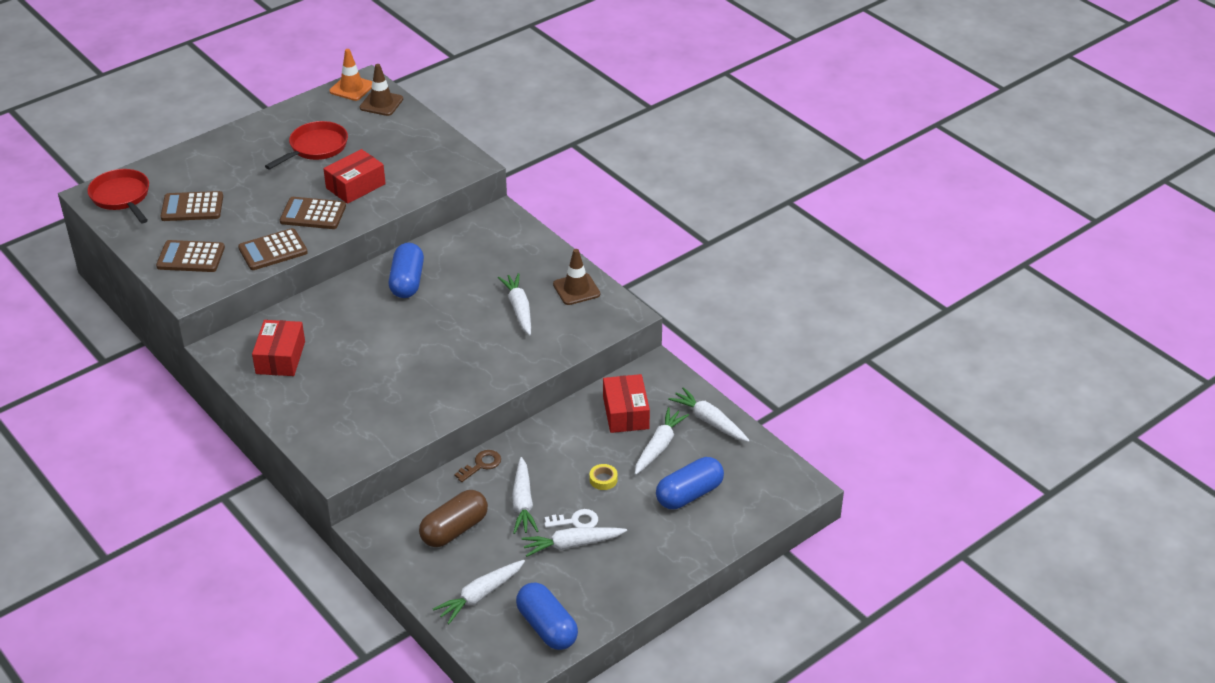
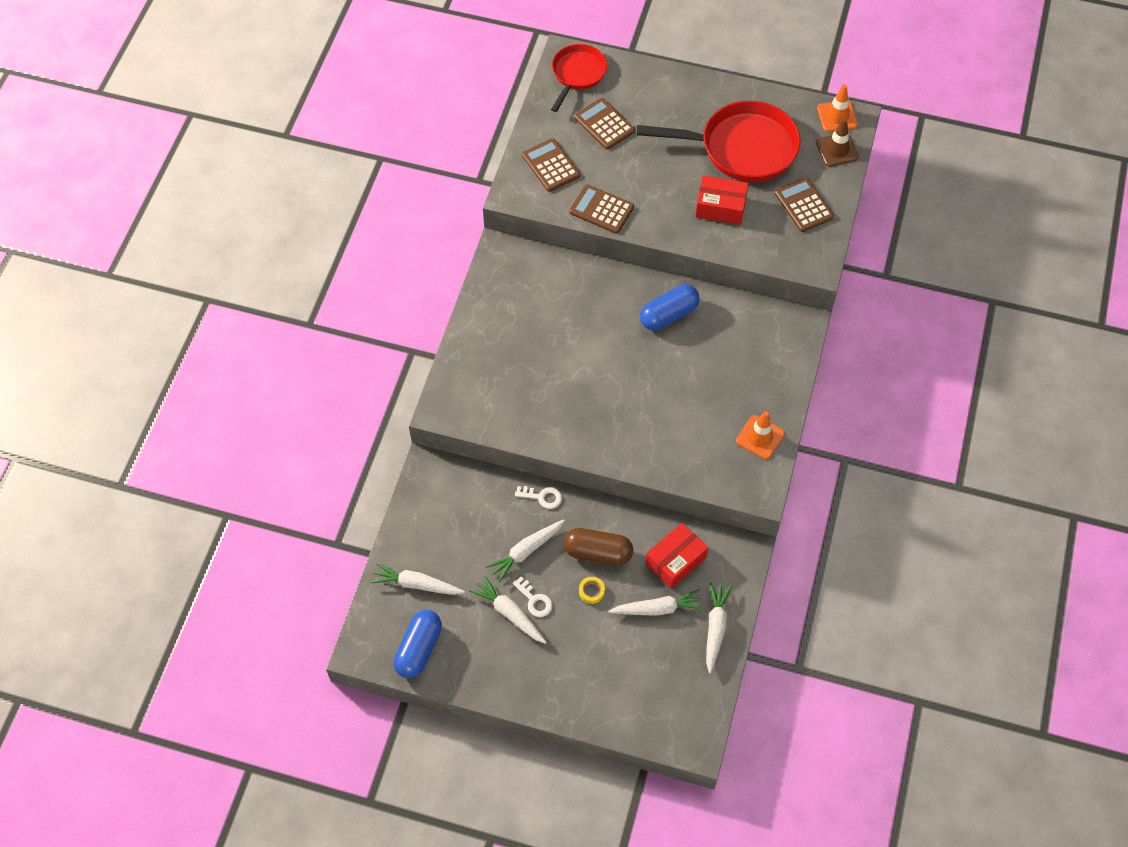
camera: 55 degrees right, 20 degrees up
red box [252,320,305,376] -> none
red pan [265,121,348,170] -> red pan [636,101,801,182], size x1.69
brown calculator [280,197,346,229] -> brown calculator moved to [775,177,834,232]
brown capsule [419,490,488,547] -> brown capsule moved to [564,528,633,566]
brown key [454,450,501,482] -> white key [515,486,562,509]
white carrot [498,273,531,335] -> none
brown traffic cone [553,249,600,305] -> orange traffic cone [736,411,785,459]
blue capsule [656,457,724,509] -> none

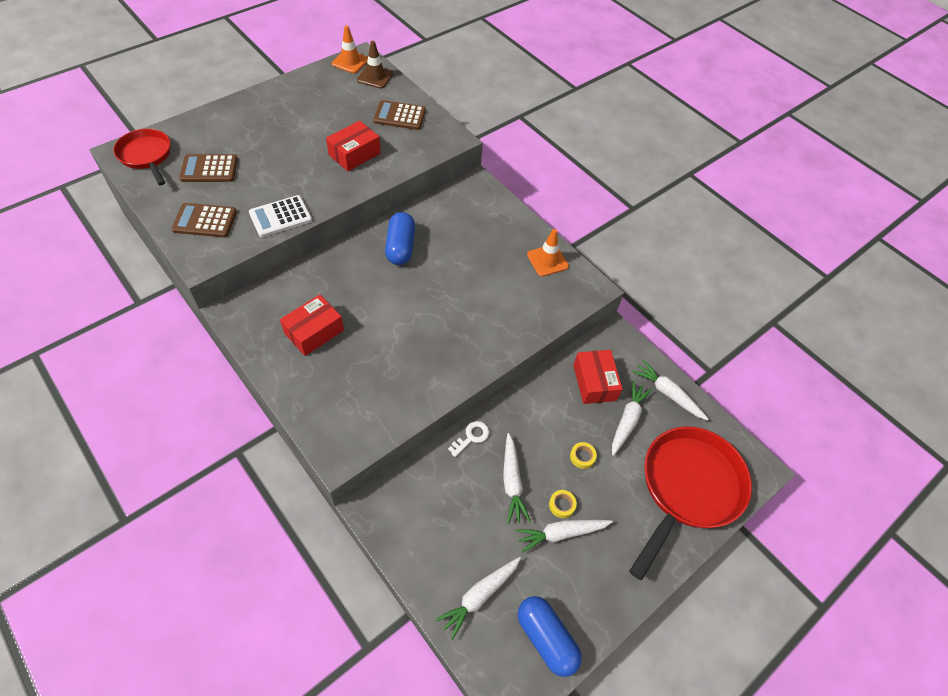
camera: 60 degrees left, 5 degrees down
white key [512,577,553,617] -> yellow tape [549,490,577,518]
brown capsule [564,528,633,566] -> none
brown calculator [569,184,634,234] -> white calculator [249,195,312,237]
red pan [636,101,801,182] -> red pan moved to [629,426,752,580]
none -> red box [280,295,344,356]

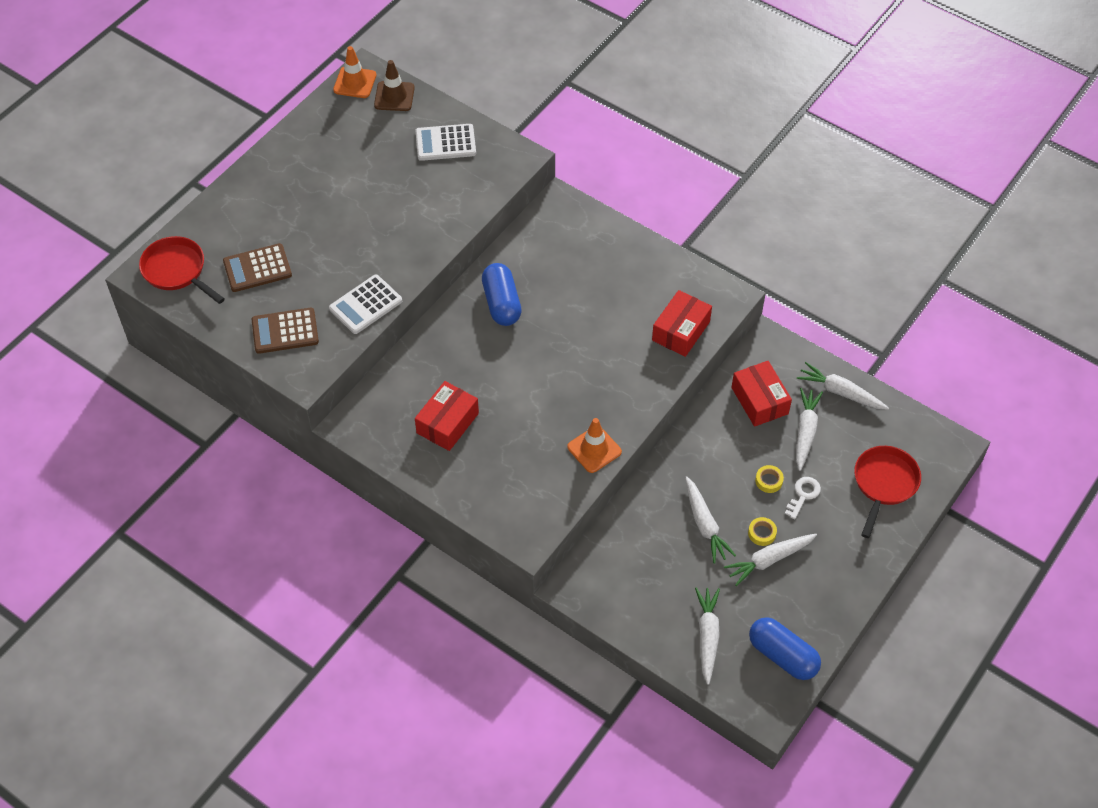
camera: 10 degrees left, 0 degrees up
red box [326,121,381,171] -> red box moved to [652,290,712,357]
brown calculator [373,100,426,130] -> white calculator [416,124,476,161]
white carrot [435,557,521,640] -> white carrot turned 150 degrees clockwise [695,587,720,685]
white key [448,421,489,457] -> white key moved to [785,477,821,519]
orange traffic cone [527,229,569,277] -> orange traffic cone moved to [567,418,622,473]
red pan [629,426,752,580] -> red pan [854,446,921,538], size x0.59

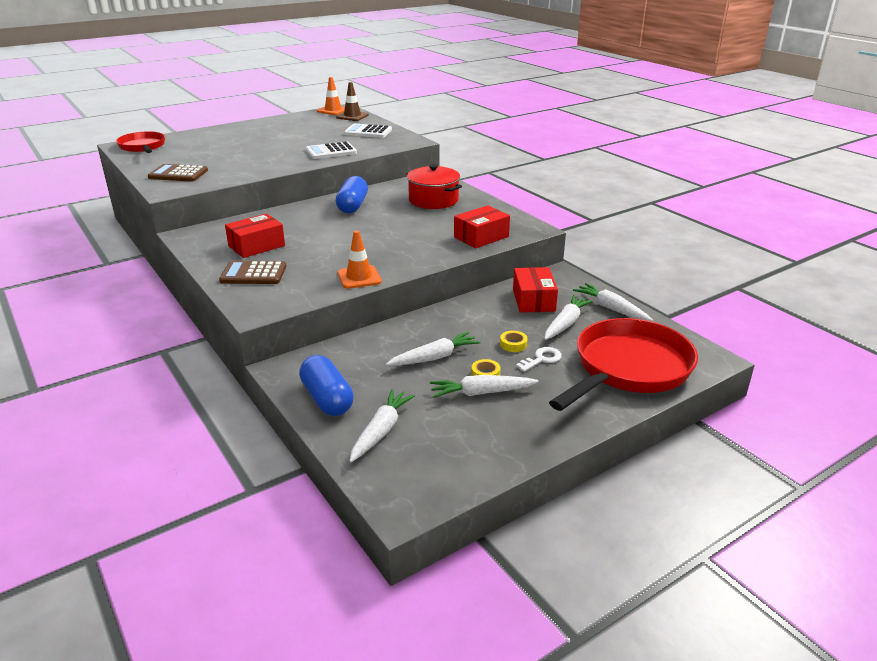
camera: 20 degrees right, 25 degrees down
brown calculator [223,243,292,292] -> brown calculator moved to [219,261,286,284]
white calculator [329,275,402,334] -> white calculator moved to [306,141,357,159]
white carrot [685,476,736,563] -> white carrot turned 120 degrees counterclockwise [386,331,481,366]
blue capsule [749,617,821,680] -> blue capsule moved to [299,355,354,416]
red pan [854,446,921,538] -> red pan [549,318,698,411], size x1.69
none -> red pot [406,164,462,209]

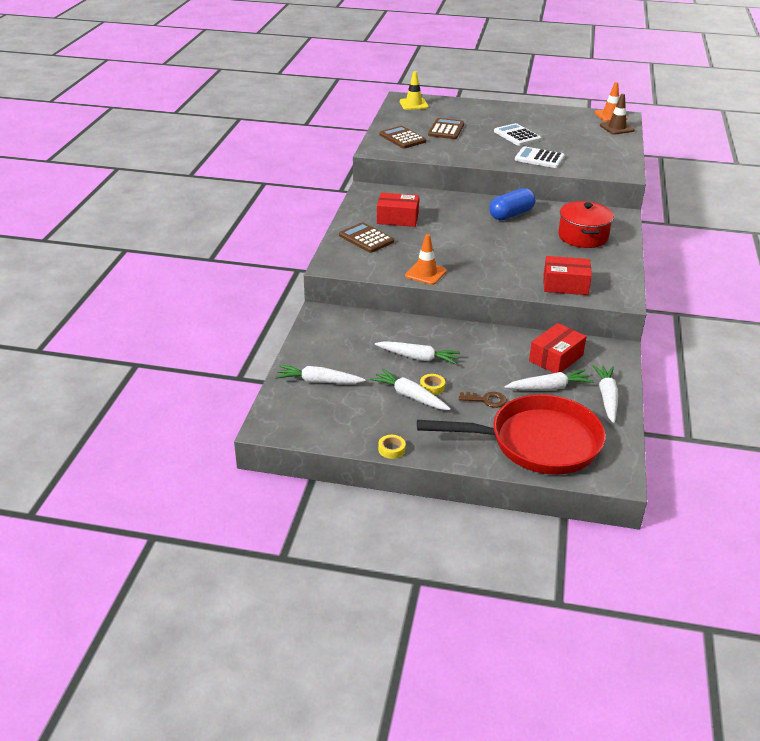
camera: 45 degrees right, 5 degrees up
red pan [116,131,165,153] -> yellow traffic cone [400,71,428,110]
blue capsule [299,355,354,416] -> none
white calculator [344,124,392,138] -> white calculator moved to [494,123,541,146]
white carrot [350,389,415,462] -> white carrot turned 150 degrees counterclockwise [276,365,366,384]
yellow tape [500,331,528,352] -> yellow tape moved to [378,435,406,459]
white key [516,347,562,372] -> brown key [459,392,507,408]
none -> brown calculator [428,118,464,139]

